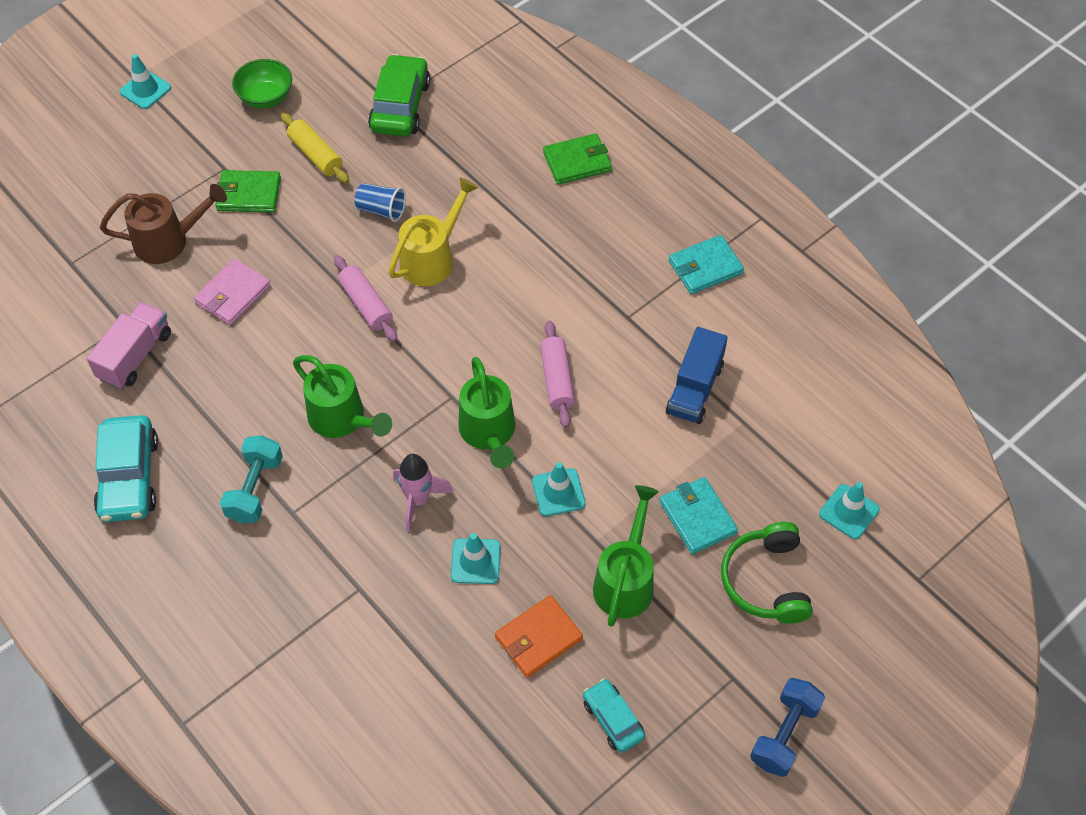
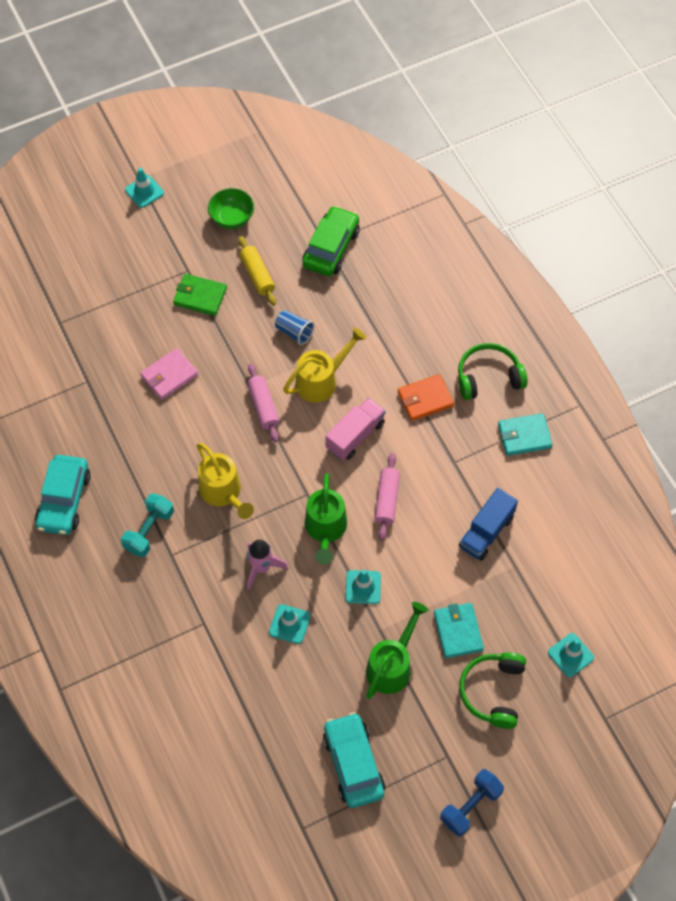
camera: 15 degrees right, 5 degrees up
pink truck [86,302,171,389] -> pink truck moved to [325,398,386,460]
brown watering can [100,184,227,264] -> none
green watering can [293,355,392,438] -> yellow watering can [197,443,254,519]
orange wallet [495,595,583,678] -> orange wallet moved to [398,374,454,421]
green wallet [543,133,612,185] -> none
turquoise car [583,679,645,752] -> turquoise car [323,712,385,808], size x1.72
none -> green headphones [458,343,528,400]

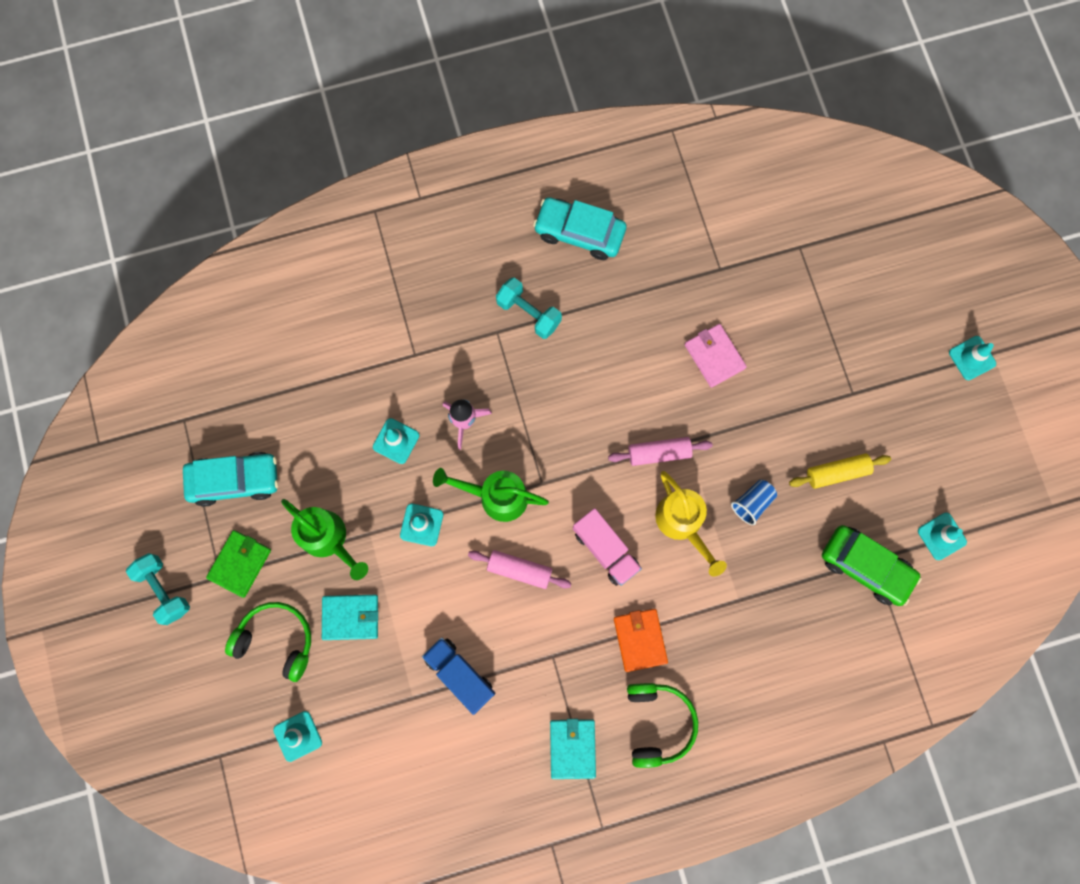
camera: 100 degrees right, 15 degrees up
green wallet [173,274,227,316] -> green wallet moved to [206,530,271,598]
yellow watering can [197,443,254,519] -> none
green bowl [208,188,254,229] -> none
blue dumbbell [440,769,504,837] -> turquoise dumbbell [126,553,190,625]
none -> turquoise traffic cone [918,513,967,560]

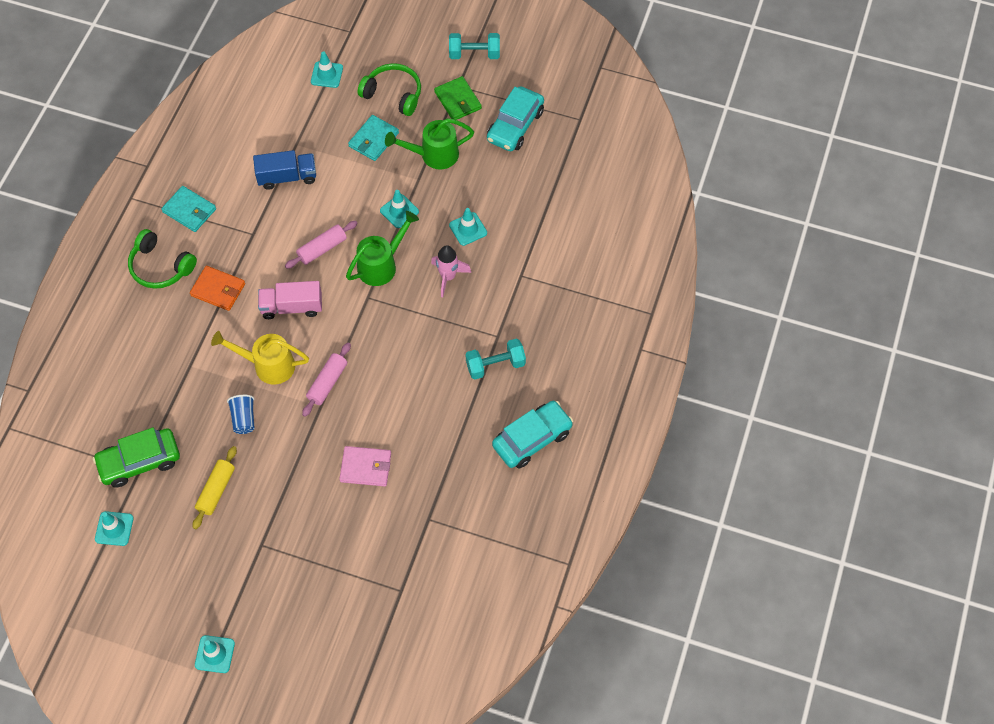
camera: 125 degrees right, 15 degrees down
green headphones [225,602,311,682] -> green headphones turned 120 degrees counterclockwise [357,63,421,116]

